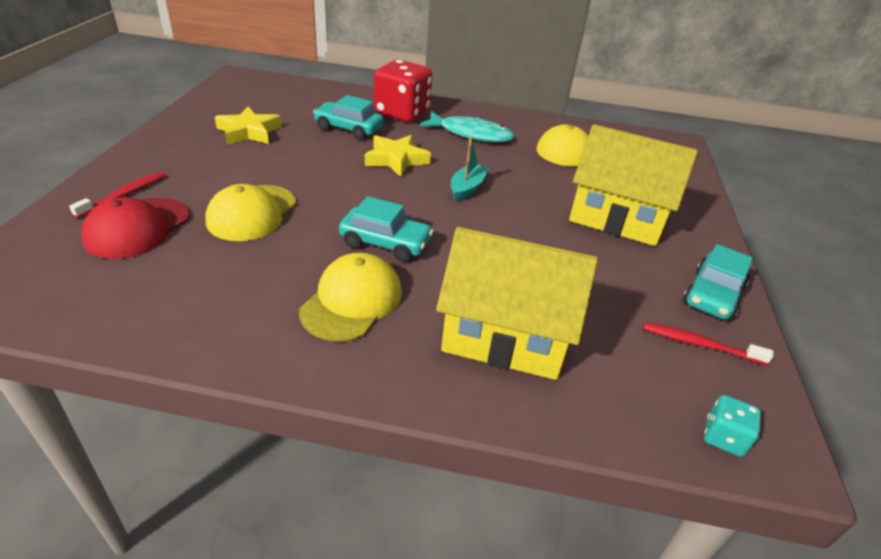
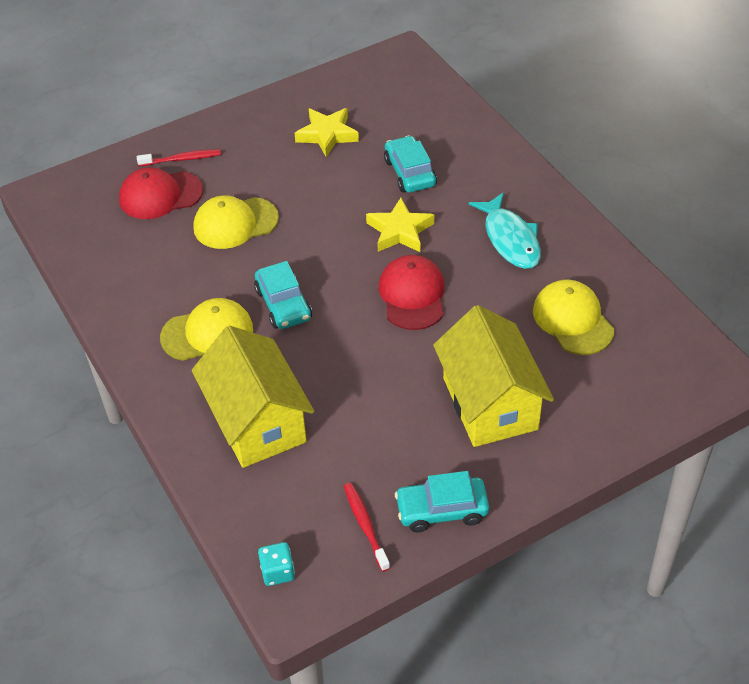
camera: 55 degrees right, 10 degrees up
red dice [374,59,433,122] -> none
turquoise boat [451,136,489,201] -> red cap [379,255,445,330]

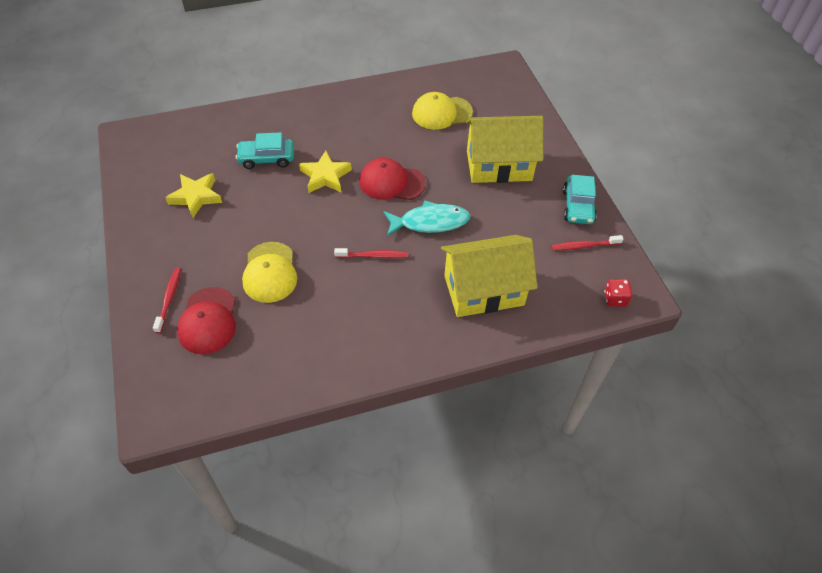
camera: 80 degrees left, 5 degrees up
yellow cap [160,298,253,361] -> none
turquoise car [254,261,312,329] -> red toothbrush [334,248,408,258]
turquoise dice [258,542,295,586] -> red dice [604,279,632,307]
turquoise fish [469,192,541,269] -> turquoise fish moved to [384,200,470,236]

